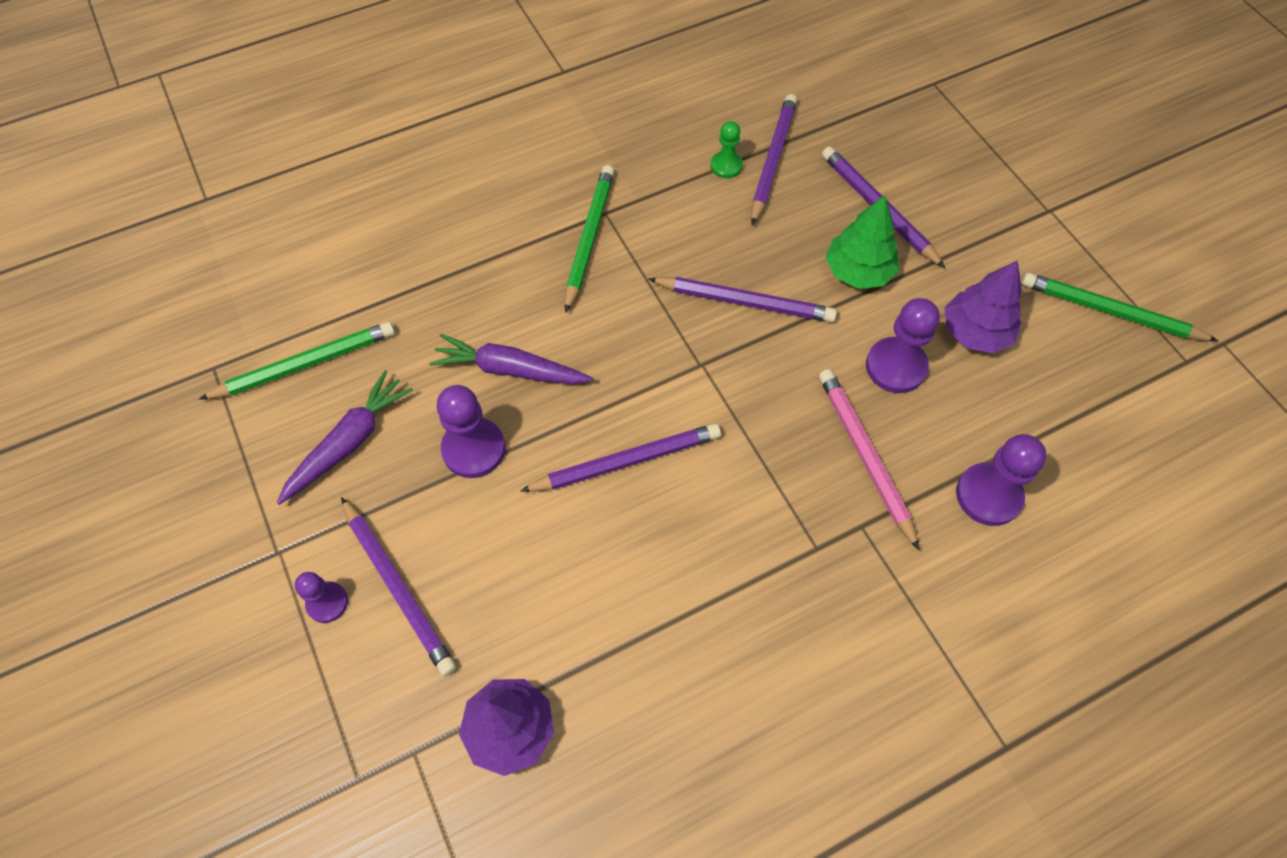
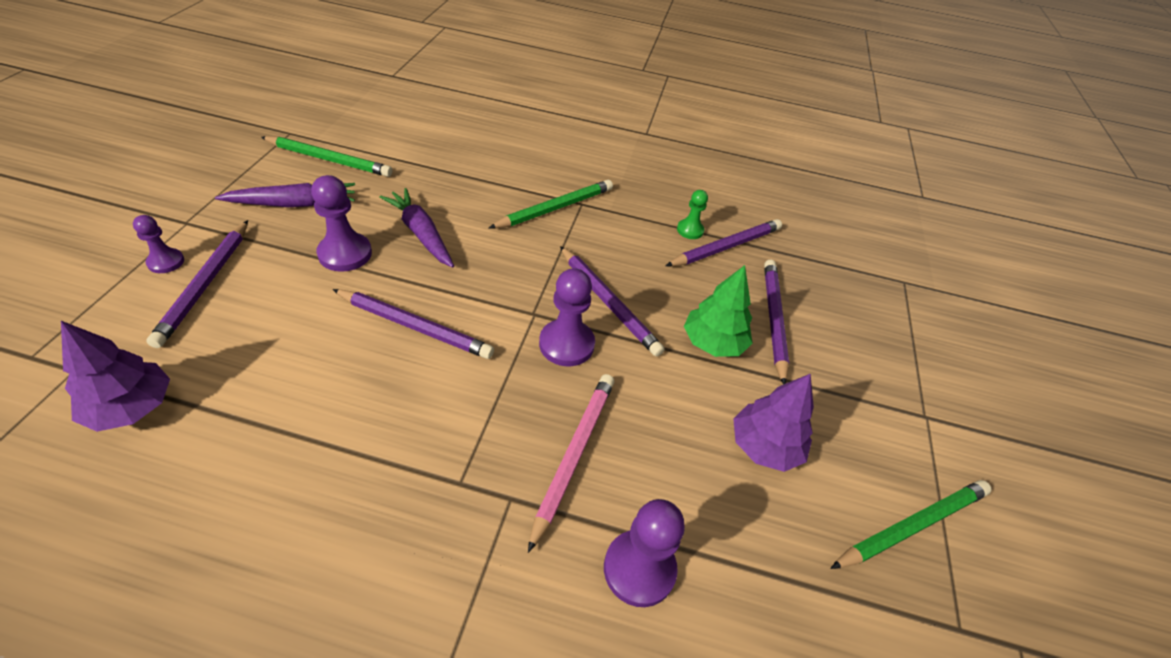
camera: 35 degrees right, 15 degrees down
purple pawn [866,298,940,393] -> purple pawn moved to [539,268,595,366]
green pencil [1022,272,1218,341] -> green pencil turned 90 degrees clockwise [830,480,991,569]

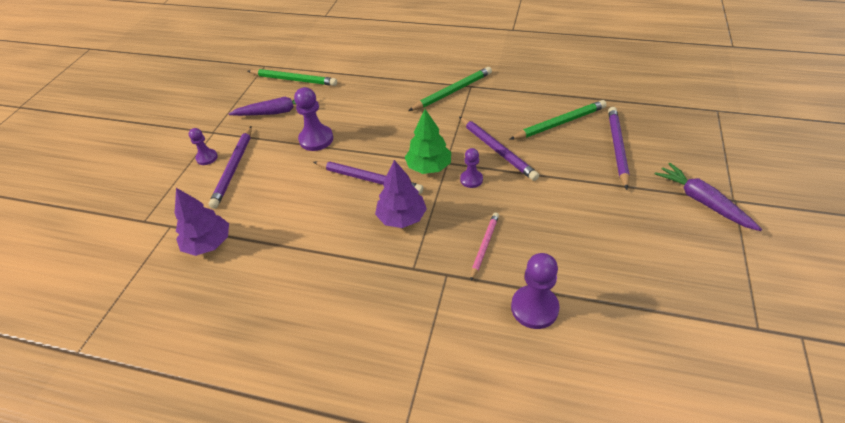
camera: 10 degrees right, 0 degrees up
purple carrot [379,188,454,268] -> purple carrot moved to [655,163,762,231]
pink pencil [528,374,614,553] -> pink pencil [471,212,499,281], size x0.64
purple pawn [539,268,595,366] -> purple pawn [460,148,483,188], size x0.60
purple pencil [666,219,782,266] -> none
green pawn [677,190,708,239] -> none
green tree [684,265,753,357] -> green tree moved to [405,109,451,174]
purple tree [733,373,814,472] -> purple tree moved to [375,160,427,228]
green pencil [830,480,991,569] -> green pencil moved to [509,100,607,140]

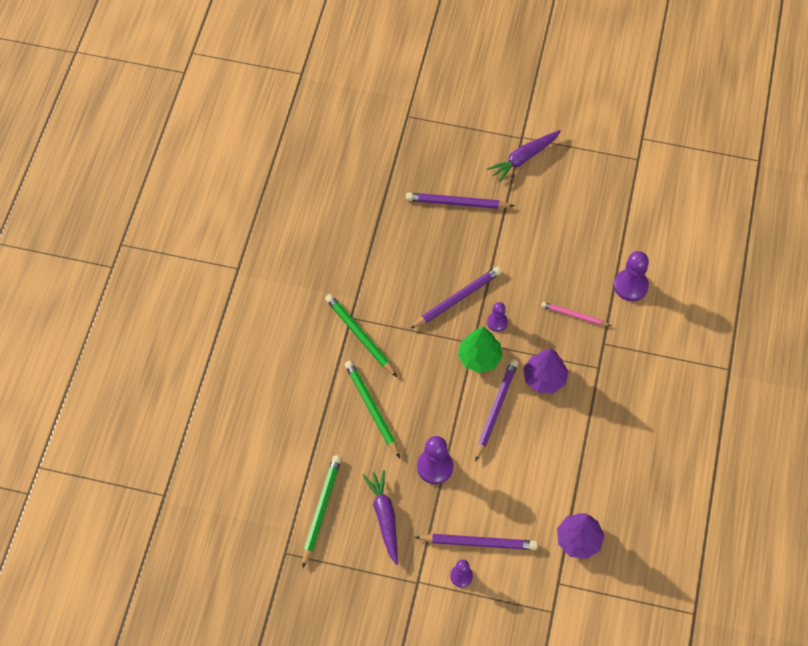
camera: 95 degrees left, 15 degrees up
green pencil [509,100,607,140] -> green pencil moved to [345,360,400,458]

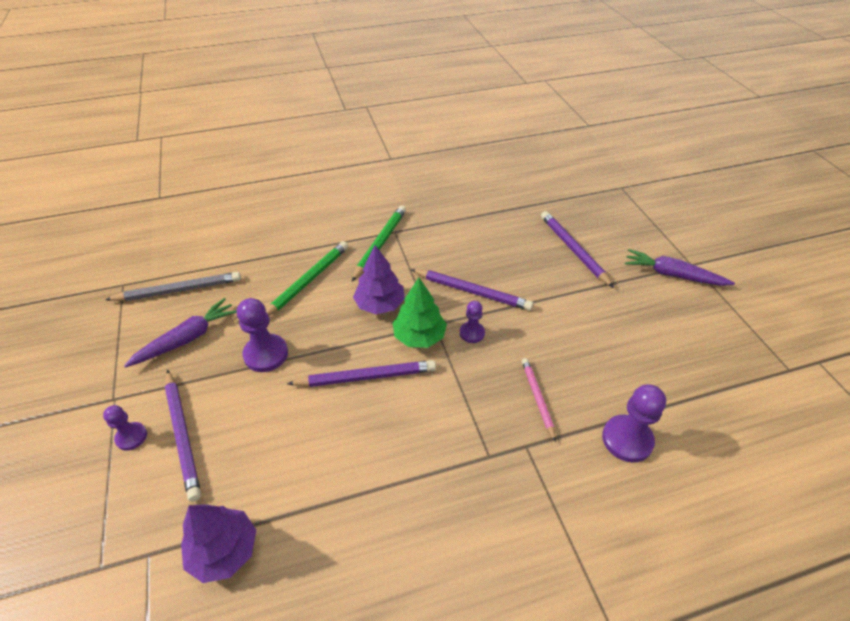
camera: 60 degrees right, 15 degrees down
green pencil [302,455,341,568] -> grey pencil [105,272,241,301]
purple tree [523,348,568,394] -> purple tree moved to [353,245,405,314]

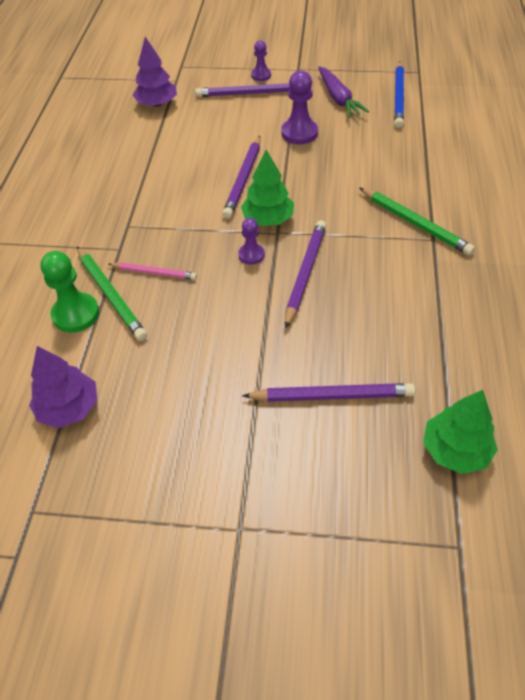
camera: 115 degrees right, 5 degrees up
grey pencil [105,272,241,301] -> blue pencil [394,62,404,128]
green pencil [266,241,348,316] -> green pencil moved to [77,247,147,341]
purple tree [353,245,405,314] -> purple tree moved to [29,346,97,428]
purple pencil [411,269,533,311] -> purple pencil turned 150 degrees clockwise [285,220,326,328]
purple pawn [602,384,666,463] -> green pawn [40,251,99,333]
purple carrot [625,249,735,286] -> none
none -> green tree [423,390,498,474]

